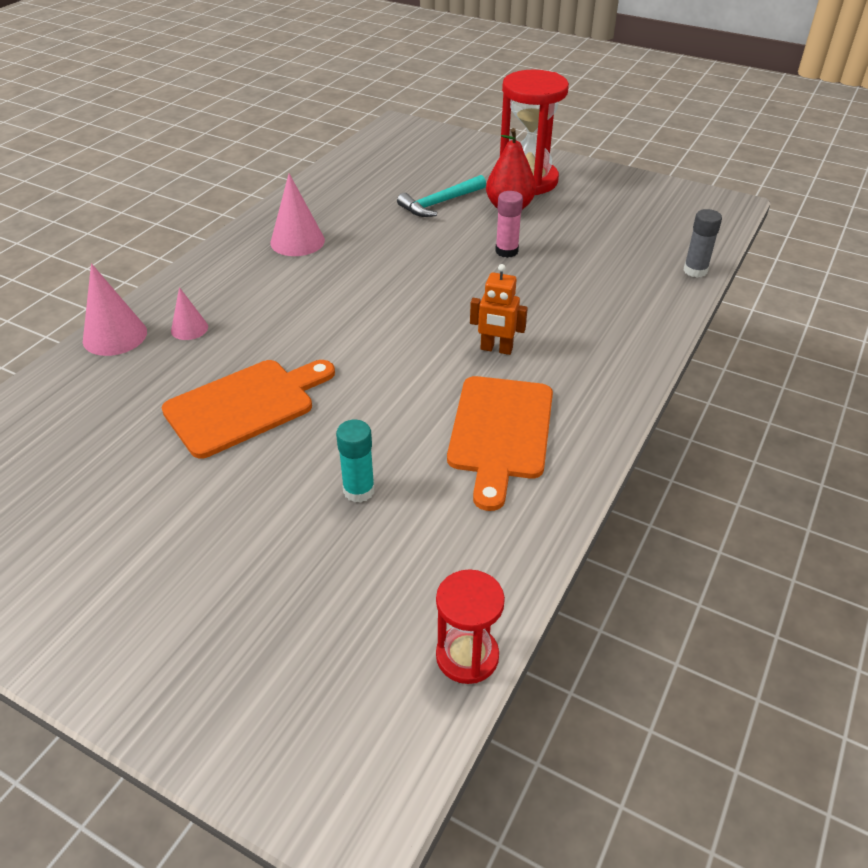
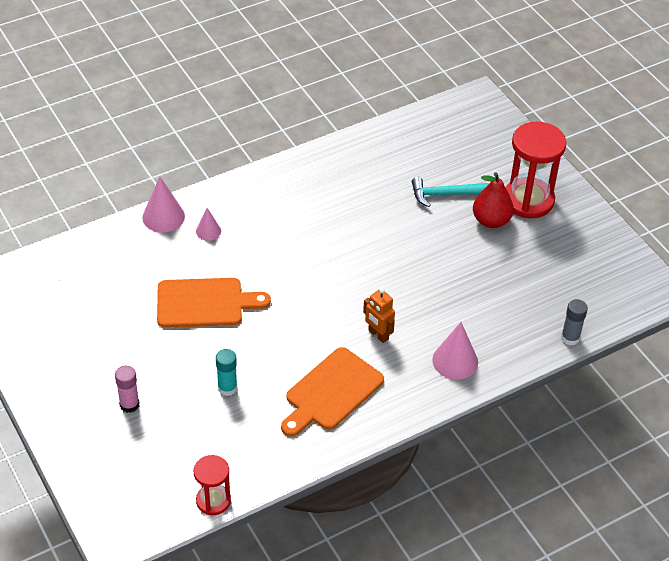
camera: 30 degrees right, 5 degrees up
pink cone [270,173,325,256] -> pink cone moved to [432,322,478,379]
pink glue stick [495,191,523,258] -> pink glue stick moved to [115,366,140,413]

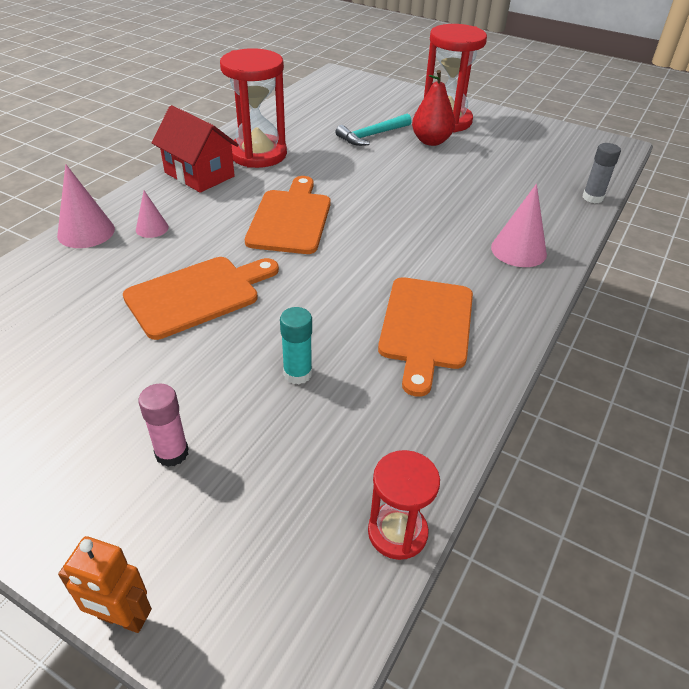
camera: 30 degrees left, 5 degrees down
orange robot [363,288,395,343] -> orange robot moved to [58,536,152,633]
none -> red house [152,105,239,193]
none -> red hourglass [220,48,287,168]
none -> orange cutting board [245,176,331,254]

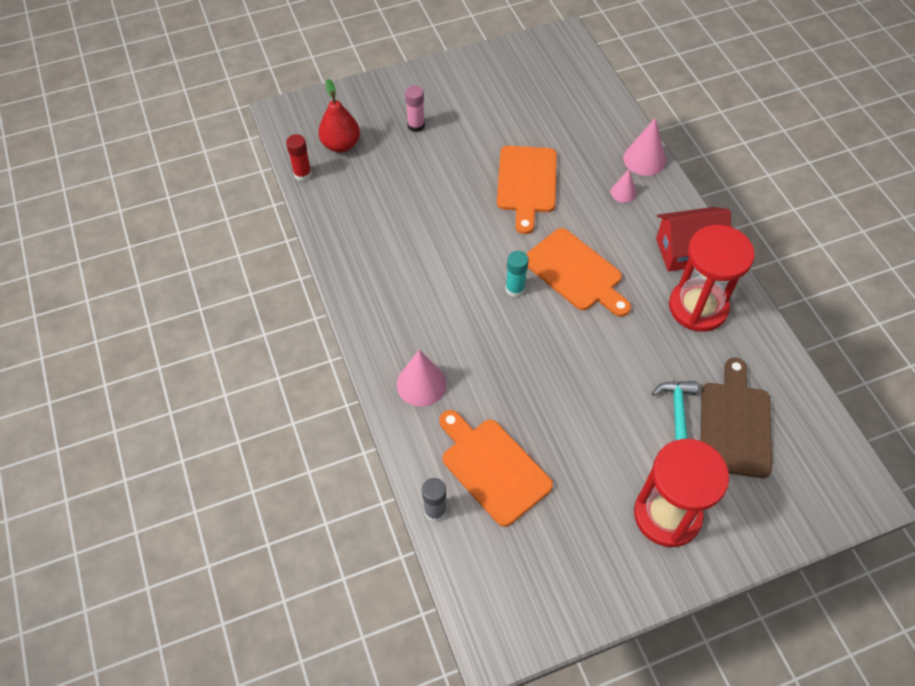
camera: 130 degrees right, 15 degrees up
orange robot [58,536,152,633] -> none
turquoise glue stick [280,307,312,384] -> turquoise glue stick moved to [506,251,529,297]
red hourglass [368,450,440,560] -> red glue stick [286,134,312,181]
orange cutting board [378,277,473,397] -> orange cutting board moved to [439,410,553,527]
red pear [412,70,455,146] -> red pear moved to [318,79,360,153]
none -> brown cutting board [701,358,772,478]

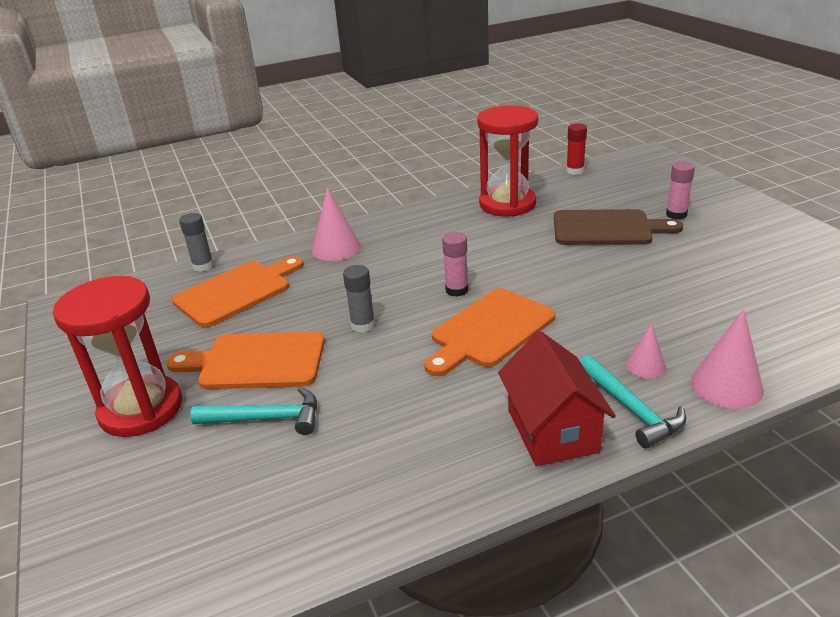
camera: 90 degrees right, 25 degrees down
red pear [318,79,360,153] -> none
orange cutting board [497,146,557,234] -> orange cutting board moved to [166,331,325,389]
turquoise glue stick [506,251,529,297] -> pink glue stick [442,232,468,297]
red hourglass [669,225,755,332] -> red hourglass moved to [477,105,538,217]
brown cutting board [701,358,772,478] -> brown cutting board moved to [554,209,683,245]
none -> grey glue stick [343,265,375,333]
none -> turquoise hammer [580,355,686,449]

